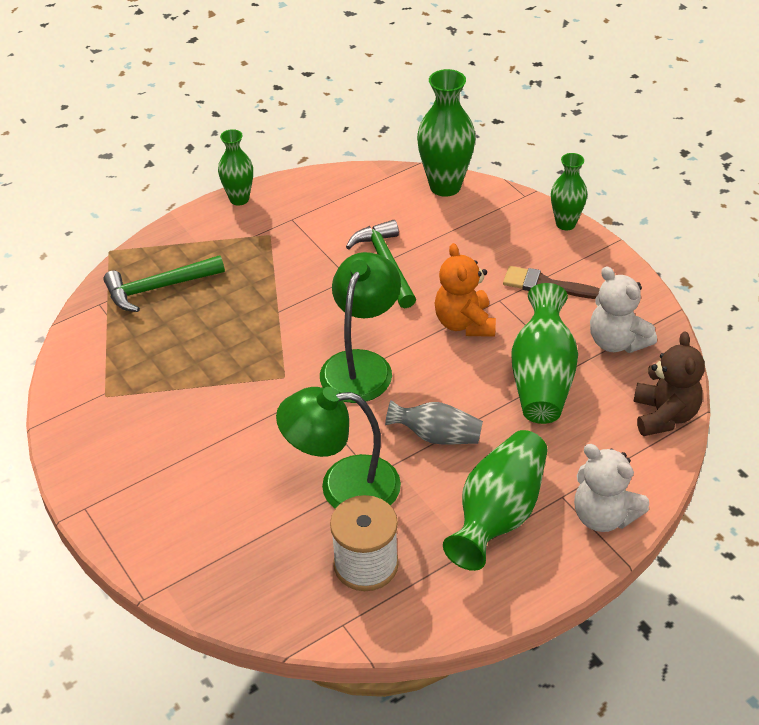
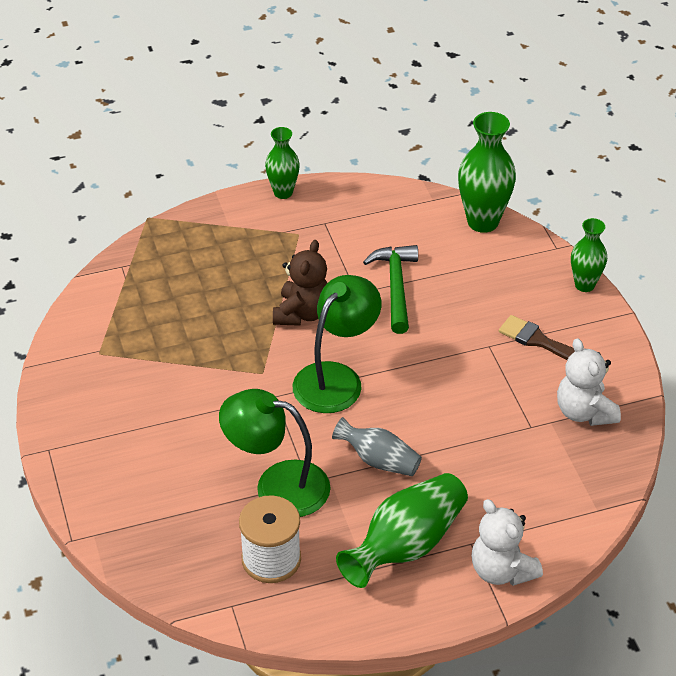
camera: 15 degrees right, 0 degrees up
green hammer [103,255,225,312] -> none
orange teddy bear [435,243,496,337] -> none
green vase [511,283,578,424] -> none
brown teddy bear [633,332,705,436] -> brown teddy bear moved to [273,240,327,326]

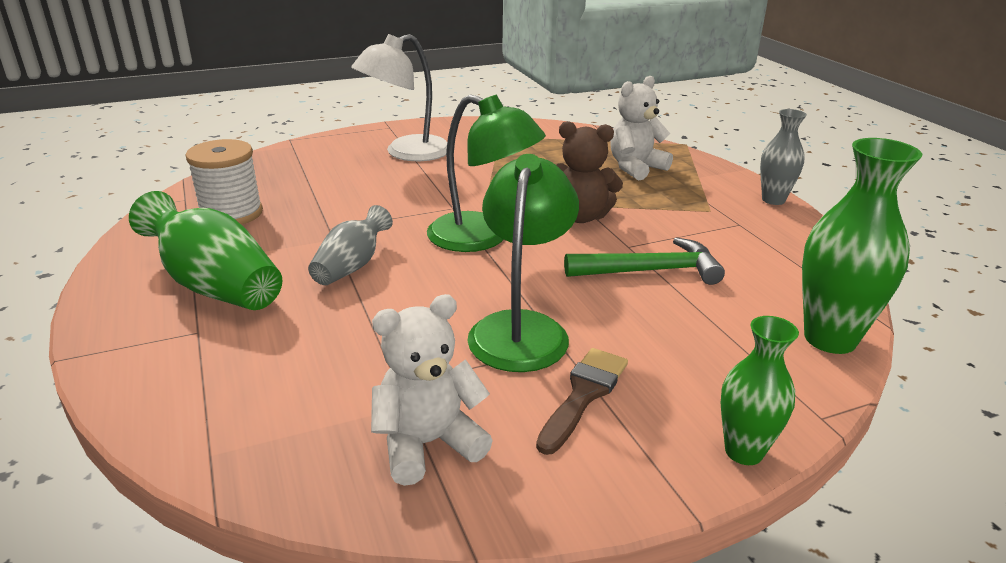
camera: 85 degrees right, 15 degrees down
green lamp [219,389,330,517] -> green lamp moved to [467,154,579,372]
green vase [265,127,300,199] -> grey vase [760,109,807,205]
white teddy bear [472,499,543,586] -> white teddy bear moved to [610,76,673,181]
none -> white lamp [351,34,447,161]

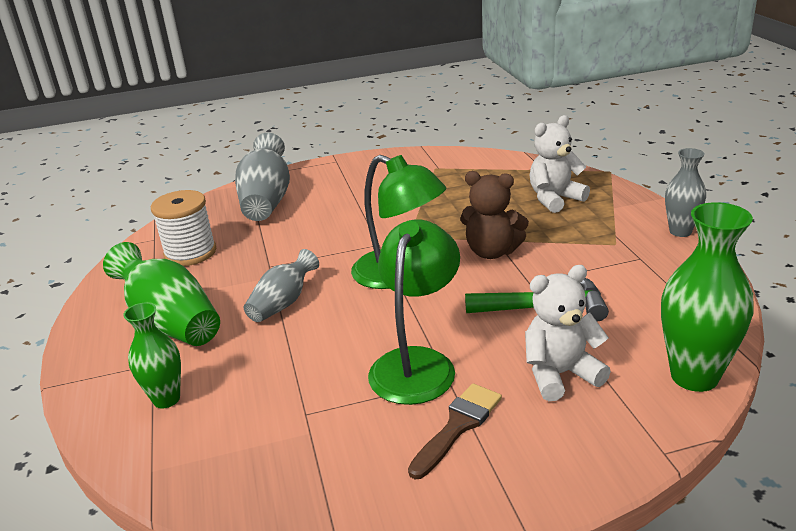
camera: 10 degrees right, 0 degrees up
white lamp [351,34,447,161] -> none
white teddy bear [371,294,493,486] -> white teddy bear moved to [525,265,611,401]
green vase [721,316,799,465] -> green vase moved to [123,302,181,408]
none -> grey vase [235,133,290,221]

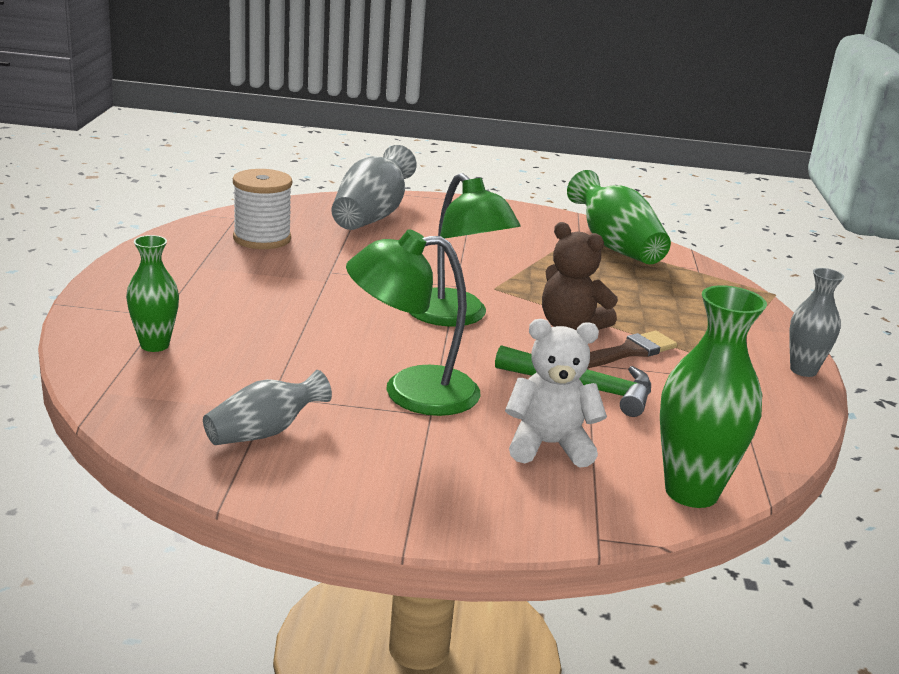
camera: 15 degrees right, 5 degrees down
green vase [103,242,220,346] -> green vase moved to [567,170,671,264]
grey vase [244,249,319,322] -> grey vase moved to [203,370,332,445]
green lamp [368,220,460,405] -> green lamp turned 135 degrees counterclockwise [346,229,480,416]
brown brush [408,384,502,479] -> brown brush moved to [588,331,677,368]
white teddy bear [530,115,590,213] -> none

